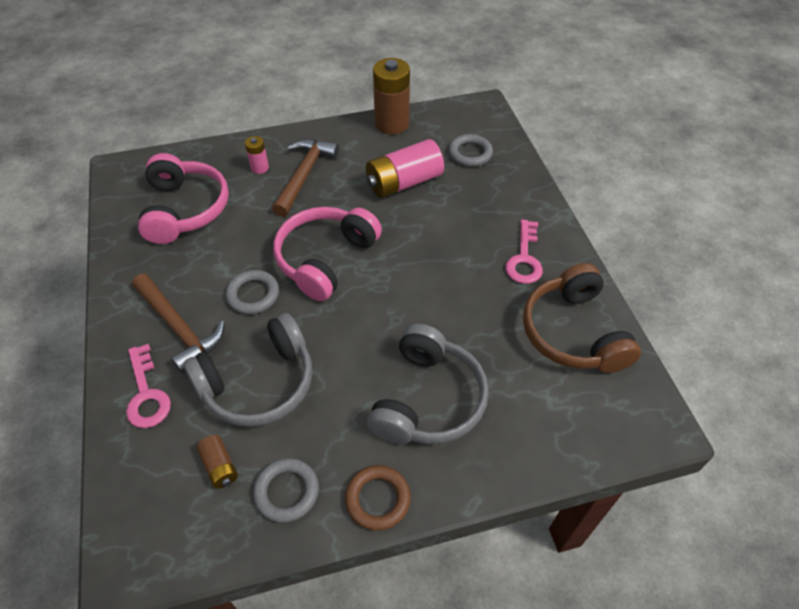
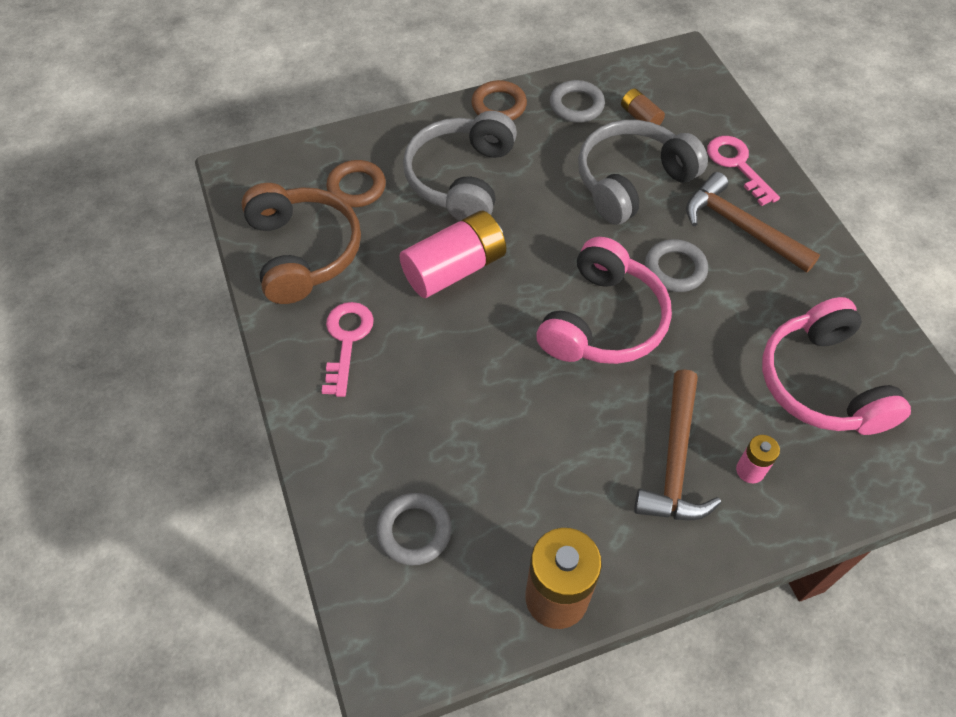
camera: 175 degrees right, 5 degrees up
pink battery [366,139,444,198] -> pink battery moved to [400,211,506,298]
none -> brown ring [326,160,386,207]

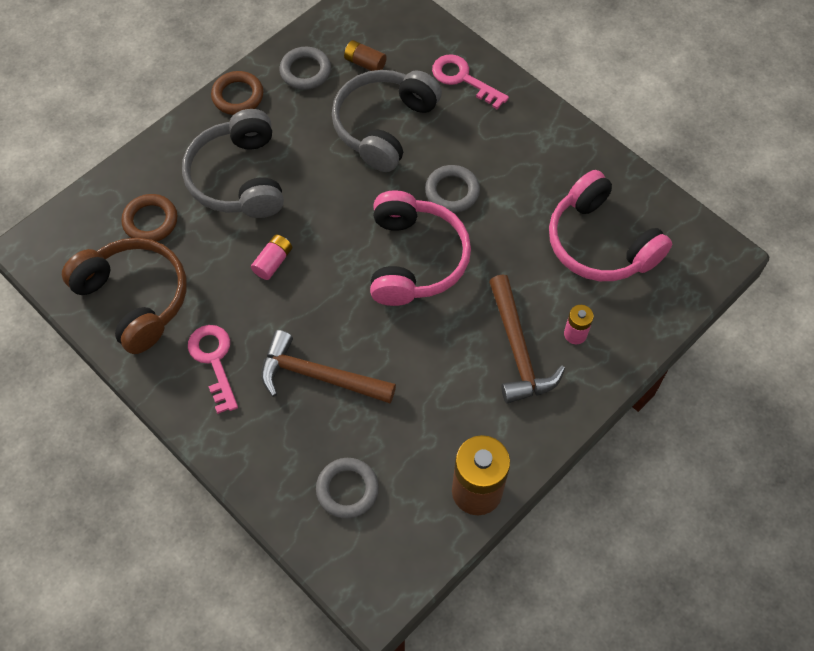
camera: 25 degrees left, 5 degrees up
pink battery [400,211,506,298] -> pink battery [251,234,292,280], size x0.49
brown hammer [686,172,820,273] -> brown hammer moved to [261,330,396,403]

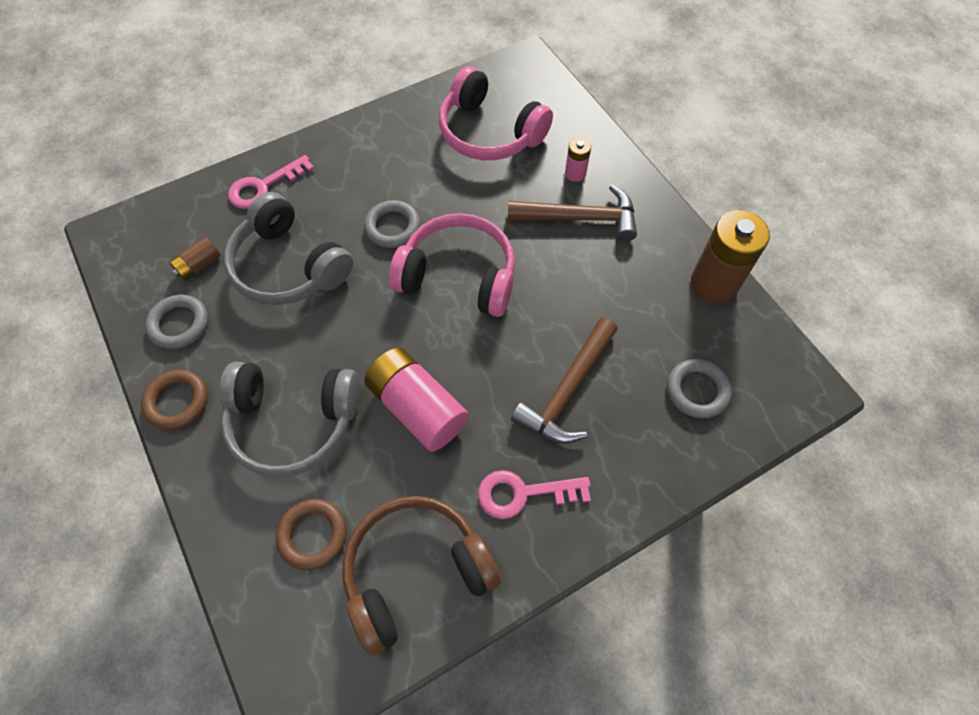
camera: 75 degrees left, 0 degrees up
pink battery [251,234,292,280] -> pink battery [364,347,469,452], size x2.03
pink headphones [549,170,672,281] -> pink headphones turned 60 degrees clockwise [439,66,553,160]

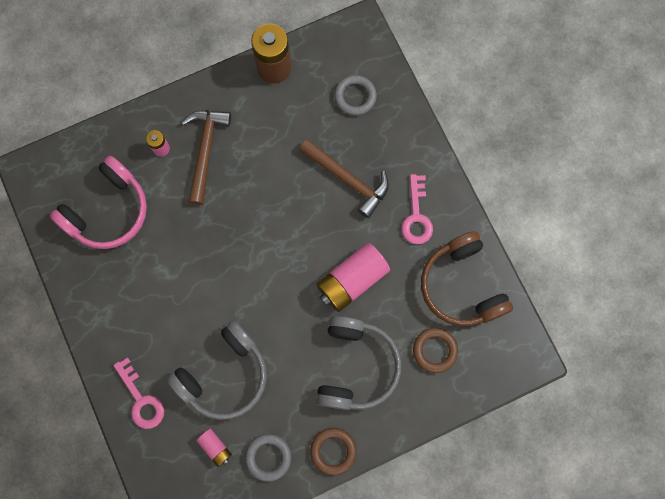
camera: 85 degrees left, 15 degrees up
brown battery [169,237,221,281] -> pink battery [196,428,232,467]
grey ring [364,200,420,248] -> none
pink headphones [389,213,515,317] -> none

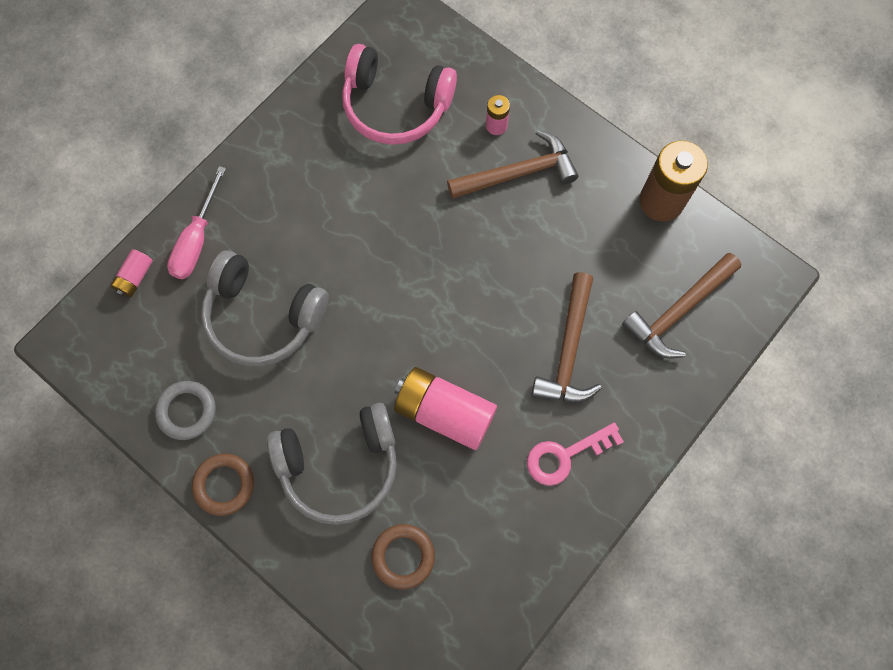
camera: 65 degrees right, 5 degrees down
pink key [113,357,164,429] -> pink screwdriver [167,166,226,279]
pink battery [196,428,232,467] -> pink battery moved to [110,249,153,297]
grey ring [334,75,377,116] -> brown hammer [622,253,741,359]
brown headphones [421,231,513,326] -> none

